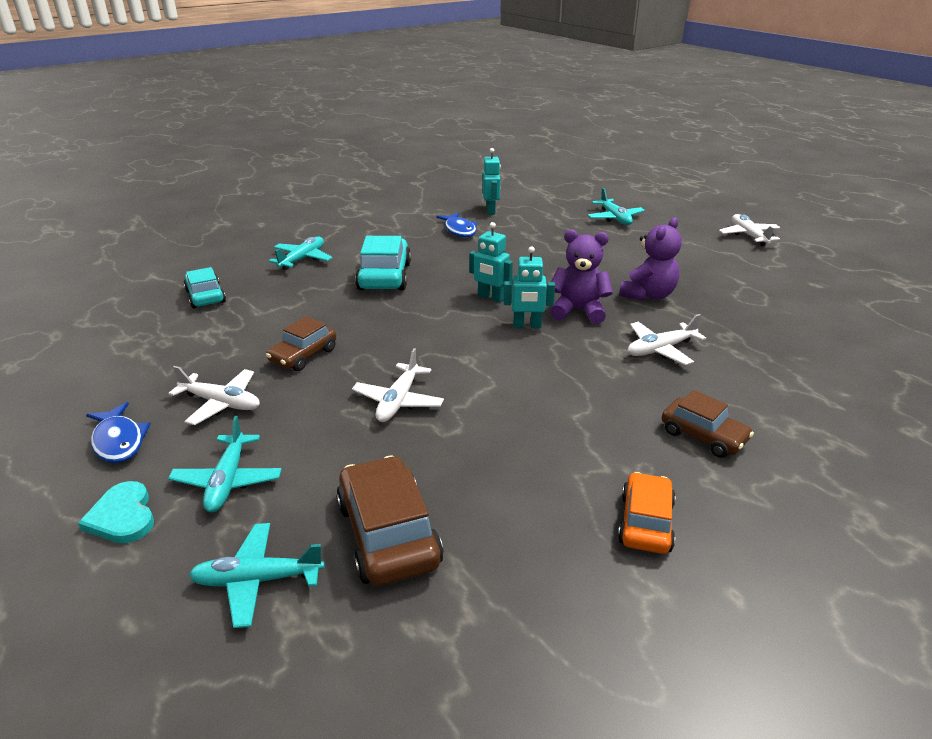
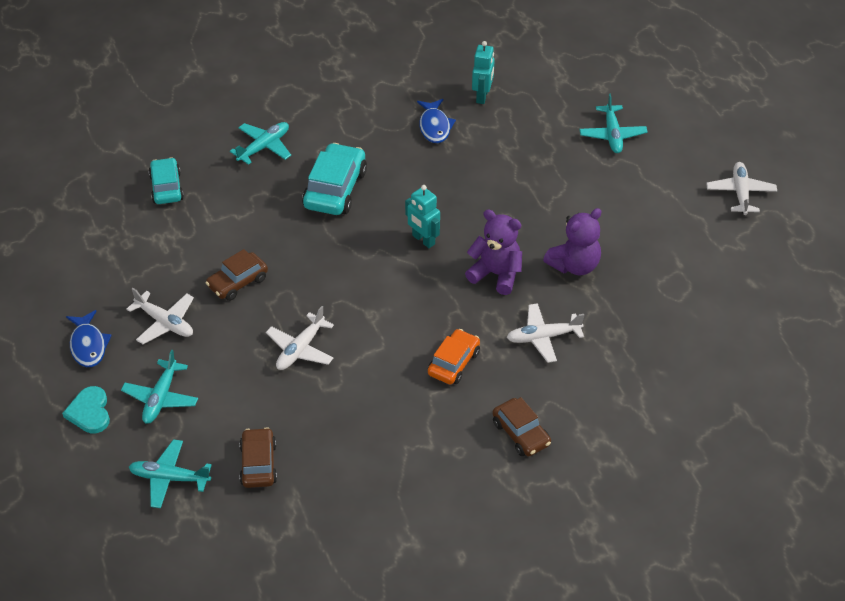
camera: 15 degrees right, 15 degrees up
brown car [336,455,443,586] -> brown car [239,427,277,488], size x0.65
turquoise robot [504,246,555,328] -> none
orange car [618,472,676,554] -> orange car moved to [428,329,480,385]

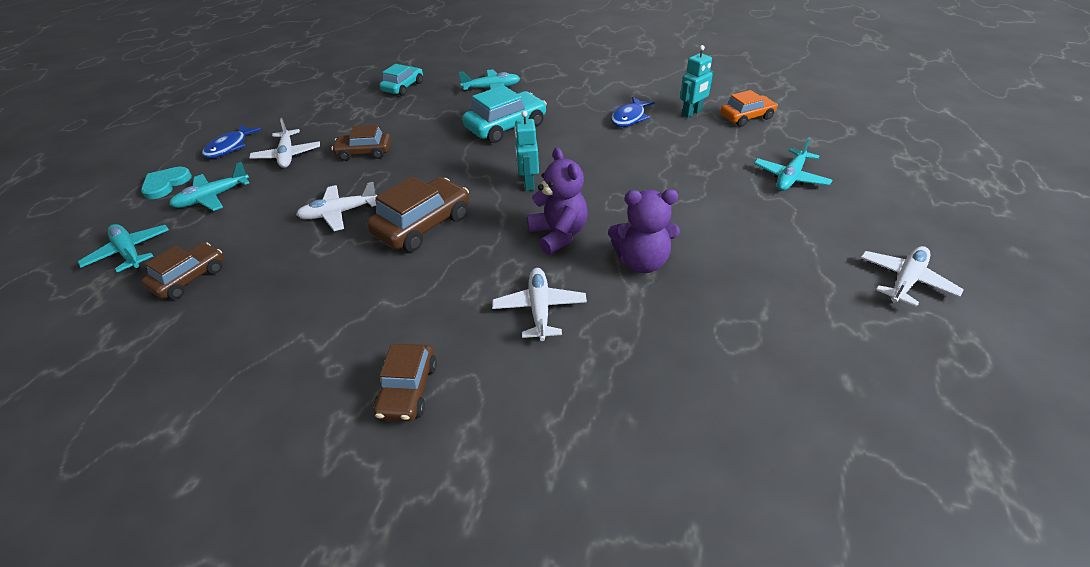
camera: 40 degrees right, 5 degrees down
orange car [428,329,480,385] -> orange car moved to [720,90,777,127]
white plane [507,303,584,363] -> white plane turned 60 degrees clockwise [492,268,587,341]
none -> brown car [367,176,469,252]

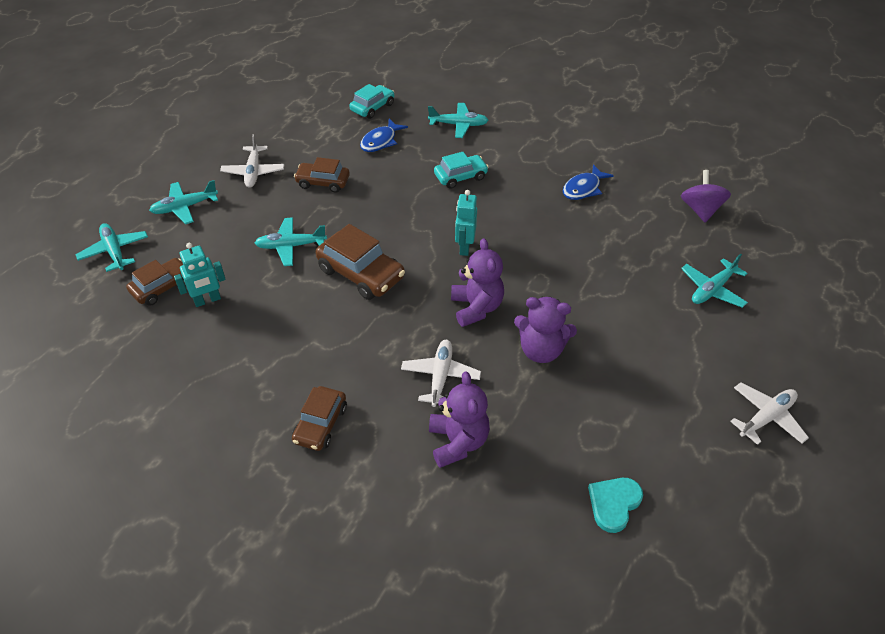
camera: 10 degrees right, 5 degrees up
turquoise heart [141,167,192,199] -> turquoise heart moved to [588,478,643,533]
blue fish [202,125,261,158] -> blue fish moved to [360,119,408,152]
white plane [296,182,377,231] -> turquoise plane [255,217,327,266]
brown car [367,176,469,252] -> brown car turned 75 degrees clockwise [315,224,405,300]
turquoise car [462,85,547,143] -> turquoise car [434,152,489,189], size x0.65
turquoise robot [680,45,714,118] -> turquoise robot moved to [174,243,226,307]
orange car [720,90,777,127] -> purple spinning top [681,170,731,222]
none -> purple teddy bear [429,371,490,468]

